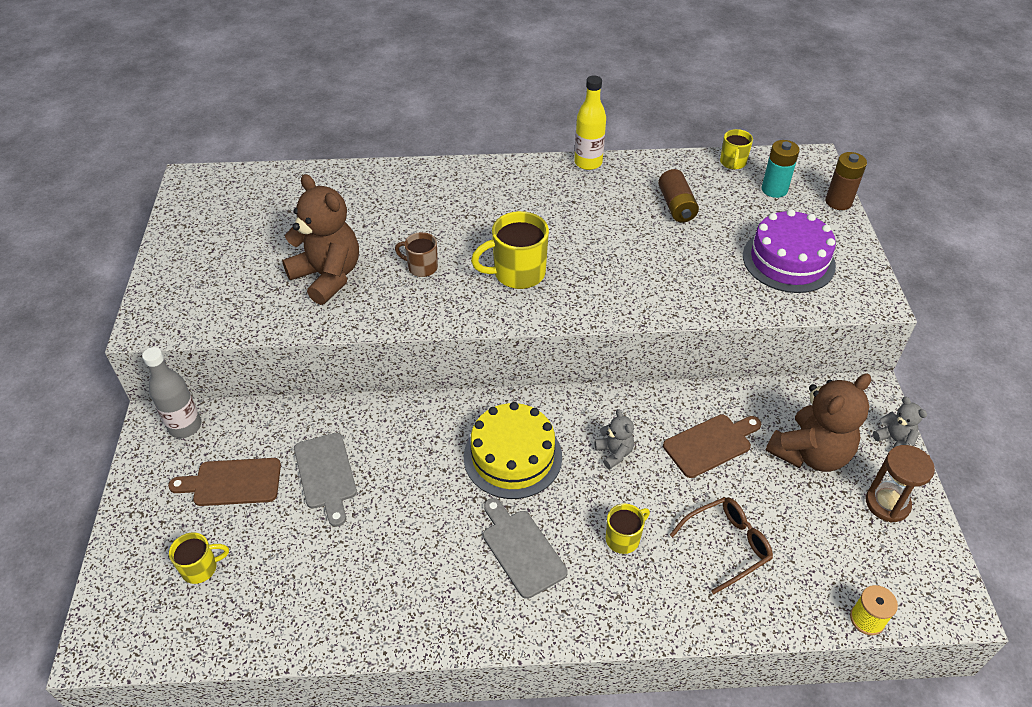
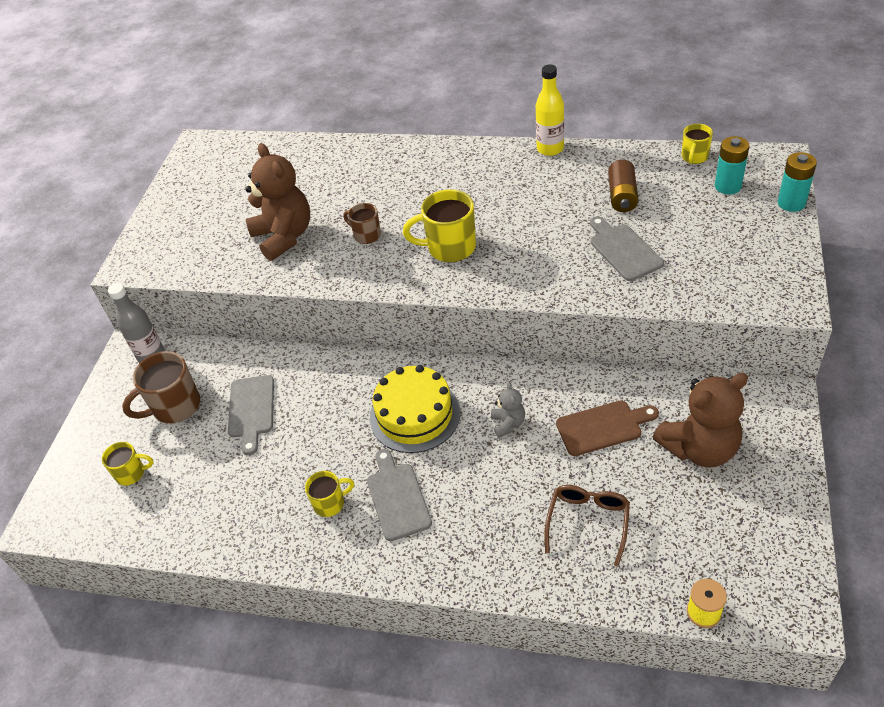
camera: 20 degrees right, 0 degrees up
brown cutting board [168,458,281,506] -> brown mug [122,351,200,423]
yellow mug [606,504,650,554] -> yellow mug moved to [305,471,354,517]
brown glasses [670,497,773,594] -> brown glasses turned 60 degrees counterclockwise [544,485,630,567]
purple cake [743,209,836,293] -> none
brown battery [825,152,867,210] -> turquoise battery [778,152,817,212]
brown hourglass [866,445,935,522] -> none
grey teddy bear [873,397,927,448] -> none
none -> grey cutting board [590,216,664,281]

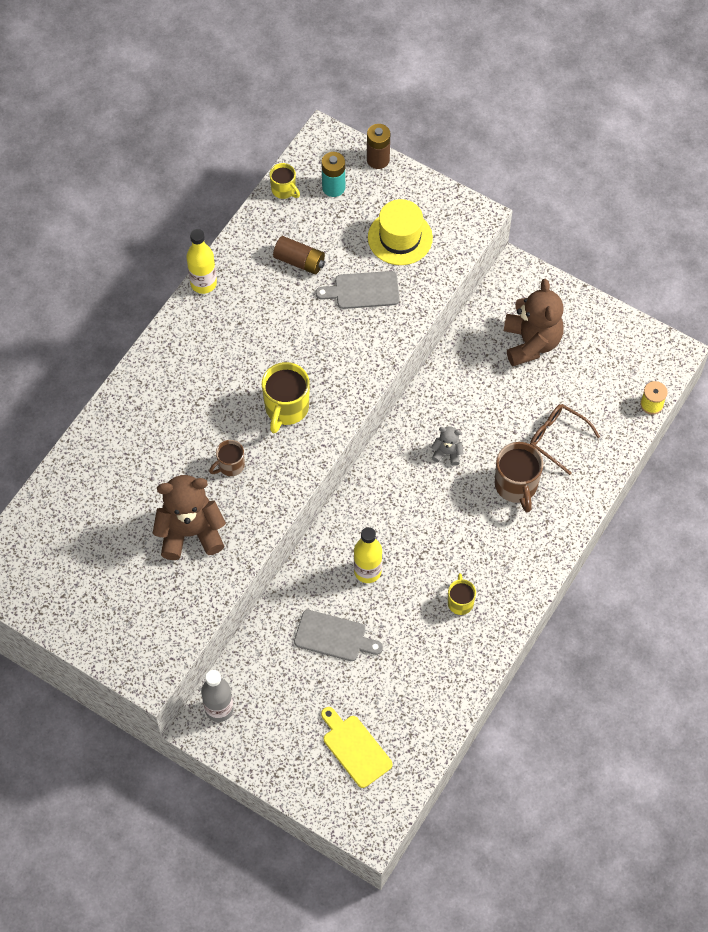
camera: 75 degrees left, 15 degrees up
yellow mug [102,442,154,486] -> yellow cutting board [321,707,393,788]
brown mug [122,351,200,423] -> brown mug moved to [495,442,543,513]
grey cutting board [367,449,432,541] -> none
yellow cake [370,365,460,453] -> none
brown cutting board [556,401,659,456] -> none
turquoise battery [778,152,817,212] -> brown battery [367,124,390,169]
none -> yellow bottle [354,527,382,583]
none -> yellow hat [368,199,433,265]

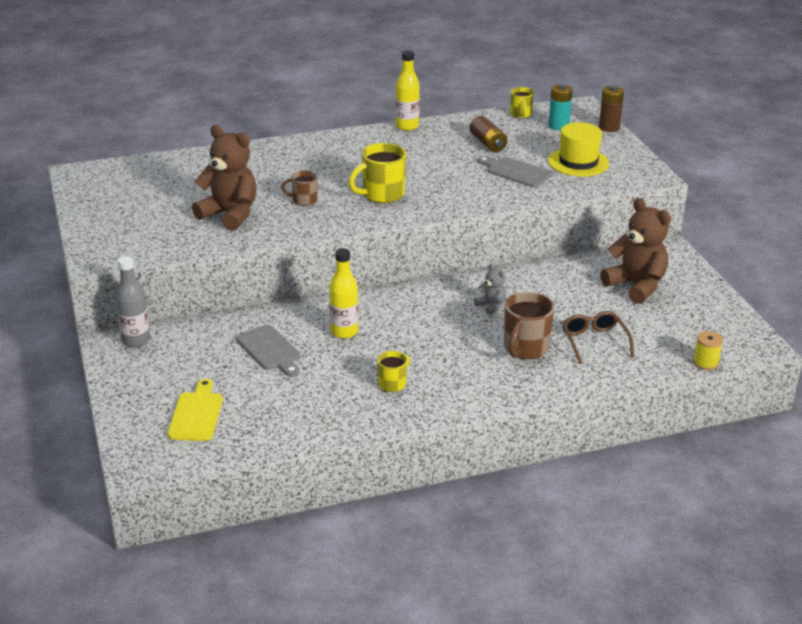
camera: 40 degrees right, 30 degrees down
brown teddy bear [504,279,563,366] -> brown teddy bear turned 75 degrees counterclockwise [600,198,671,304]

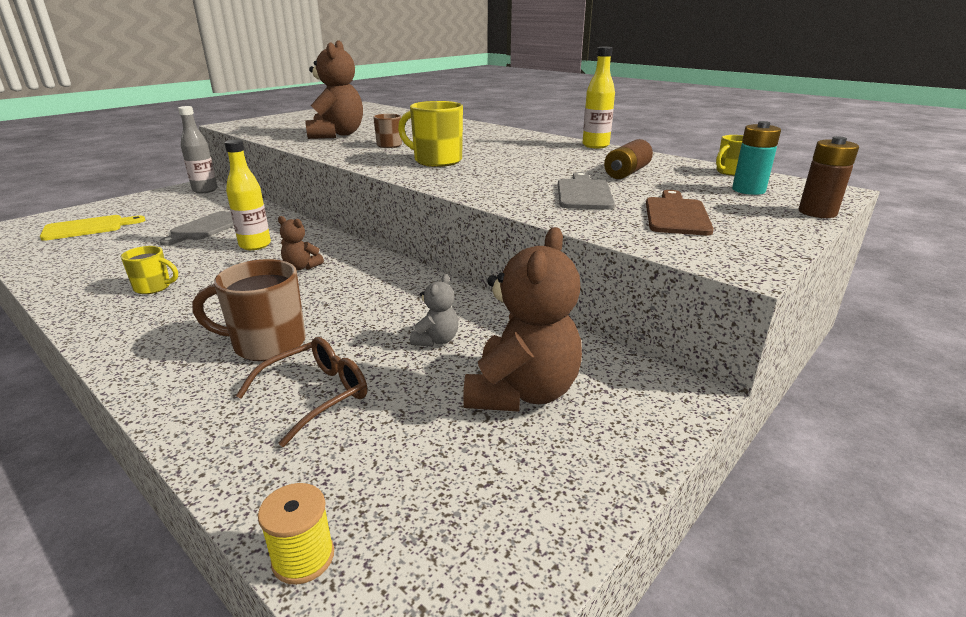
camera: 60 degrees right, 5 degrees down
grey teddy bear [474,264,506,315] -> grey teddy bear moved to [410,274,458,347]
yellow hat [548,122,609,176] -> brown cutting board [646,190,714,235]
none -> brown teddy bear [278,216,324,271]

